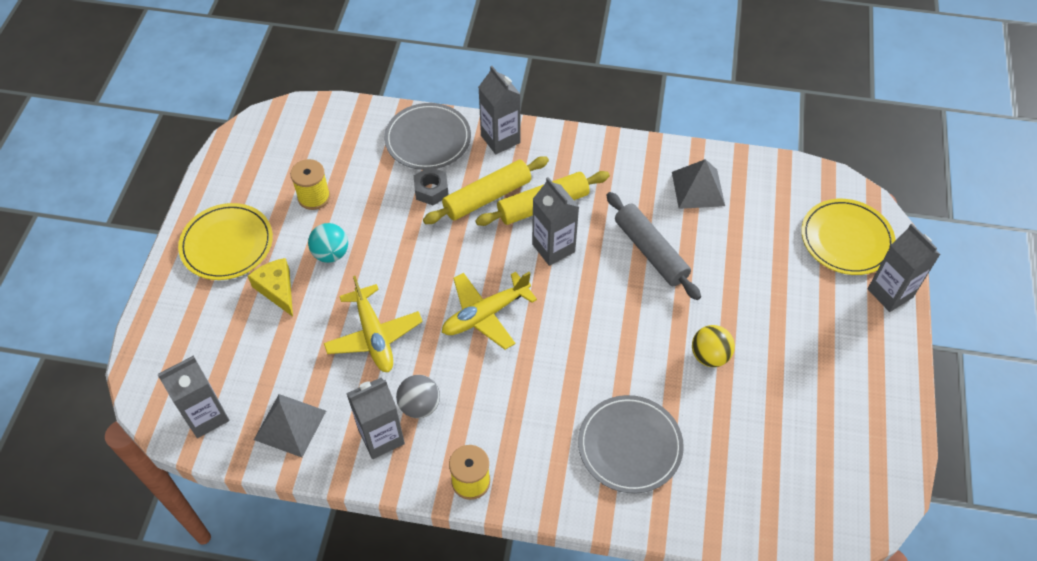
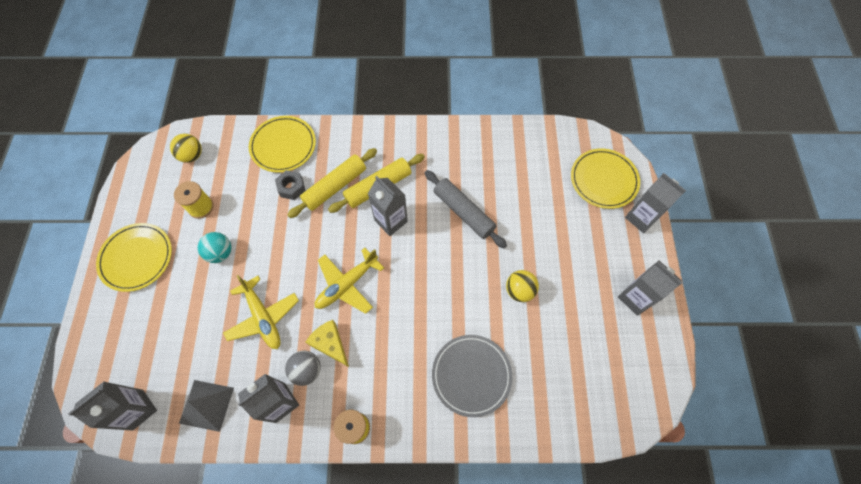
camera: 10 degrees left, 10 degrees up
yellow cheese [248,258,293,317] -> yellow cheese moved to [306,320,349,367]
grey plate [384,103,471,170] -> yellow plate [249,116,316,173]
grey carton [479,66,521,154] -> grey carton moved to [618,261,682,316]
grey pyramid [672,159,725,209] -> none
none -> yellow ball [170,134,202,163]

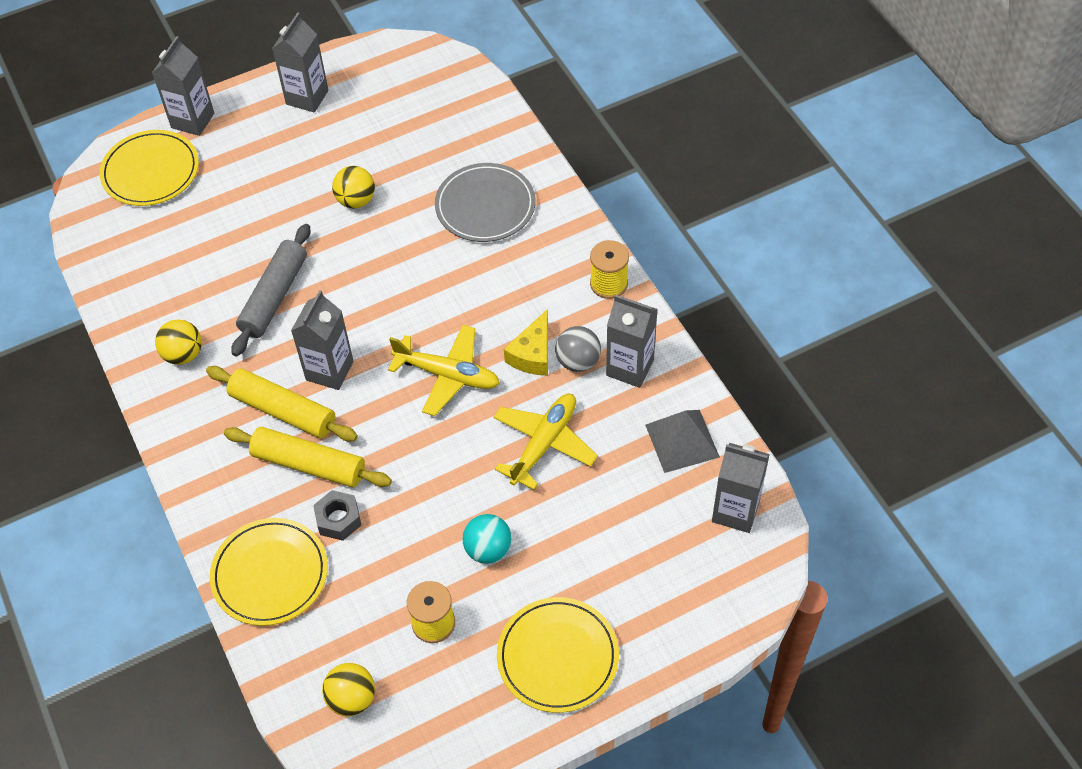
camera: 115 degrees left, 10 degrees down
none -> yellow ball [155,319,202,365]

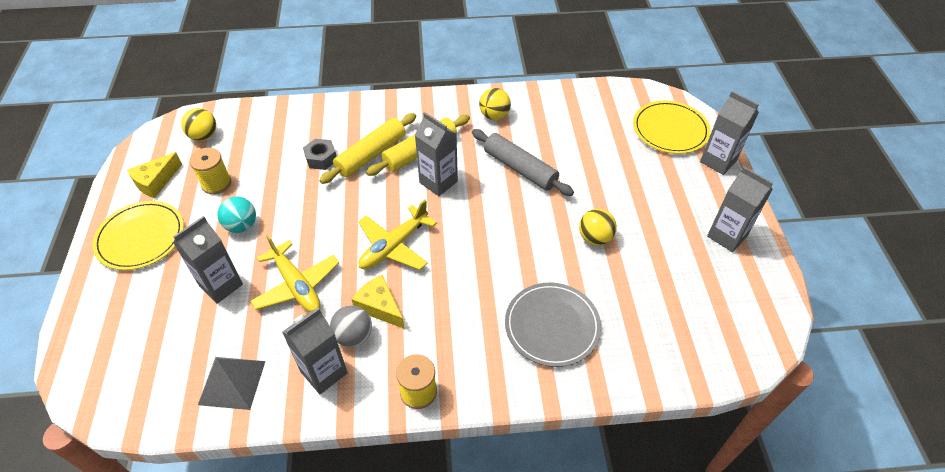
camera: 110 degrees right, 5 degrees down
yellow plate [210,518,328,626] -> none
grey carton [712,443,770,533] -> grey carton moved to [173,216,243,304]
none -> yellow cheese [127,152,182,198]

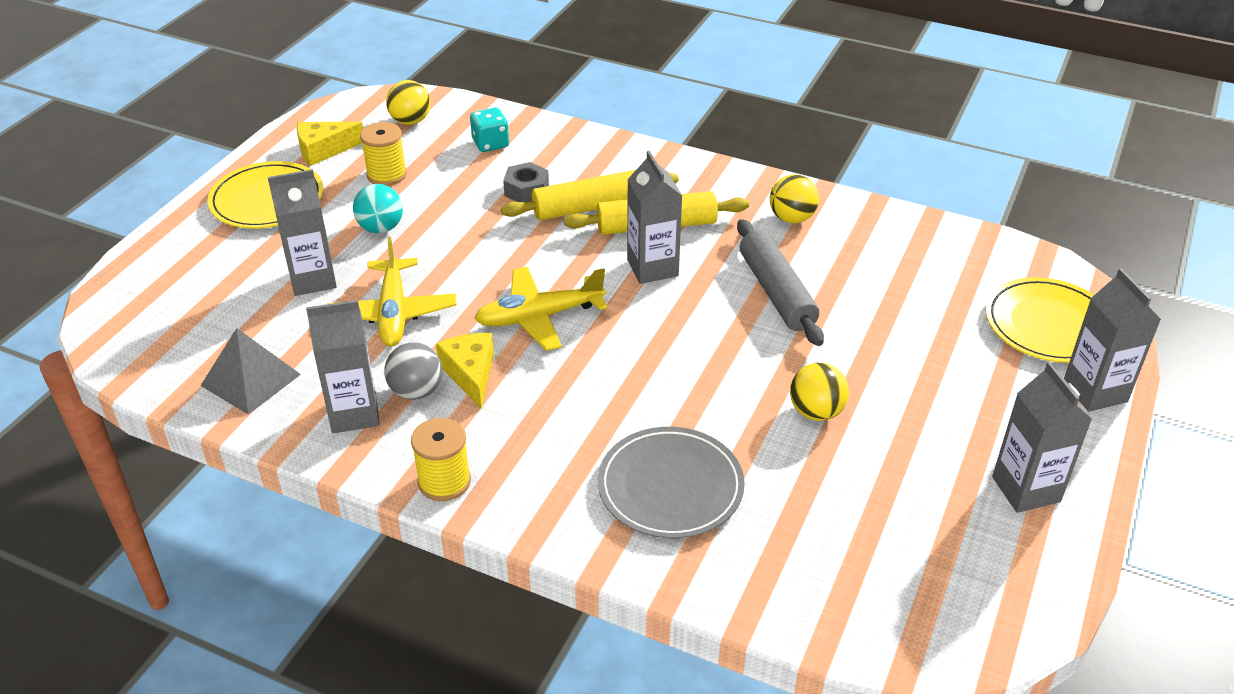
camera: 30 degrees right, 10 degrees down
none -> turquoise dice [470,108,509,152]

